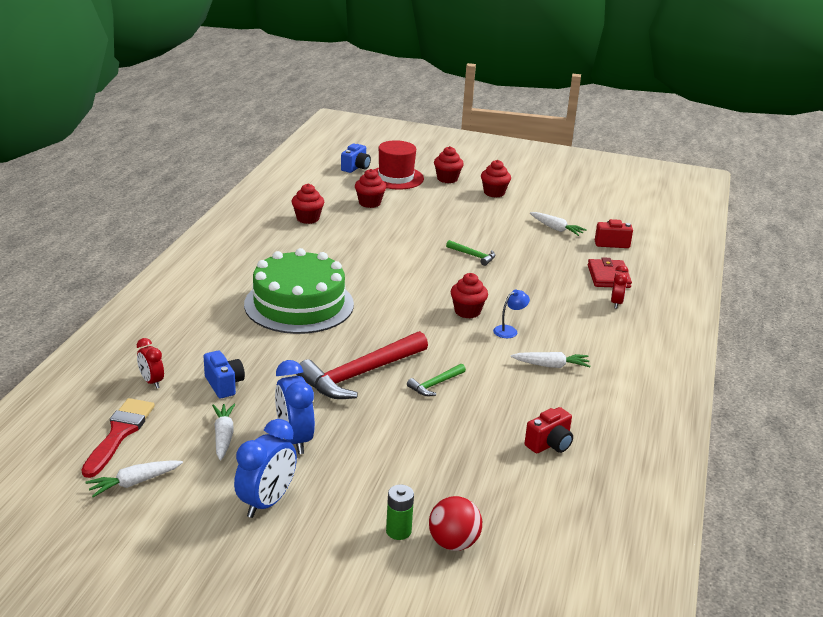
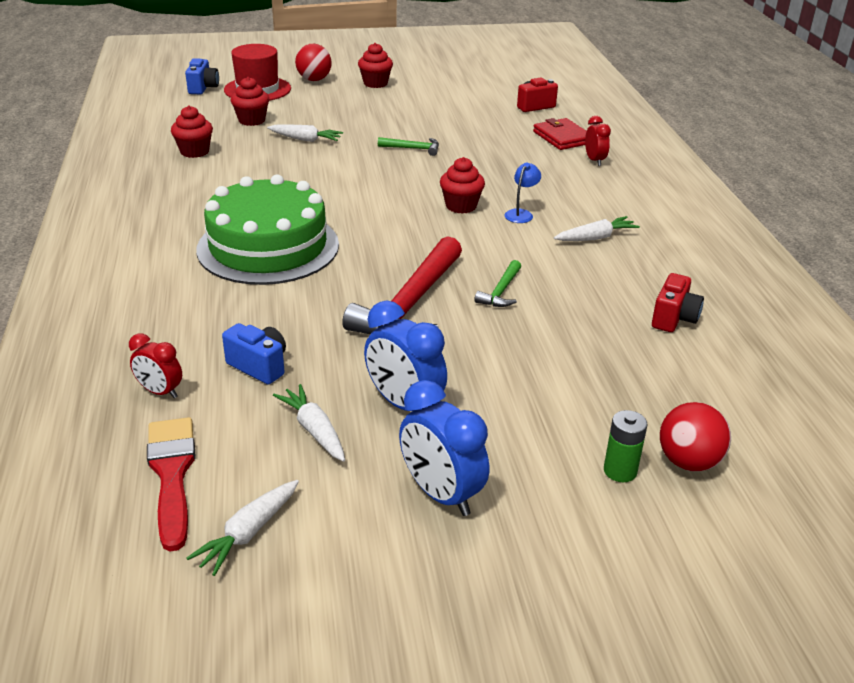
camera: 25 degrees left, 5 degrees up
blue clock [234,419,297,518] -> blue clock turned 135 degrees clockwise [399,380,489,516]
red cupcake [434,146,464,183] -> red ball [295,44,332,81]
white carrot [530,212,587,236] -> white carrot moved to [267,124,343,142]

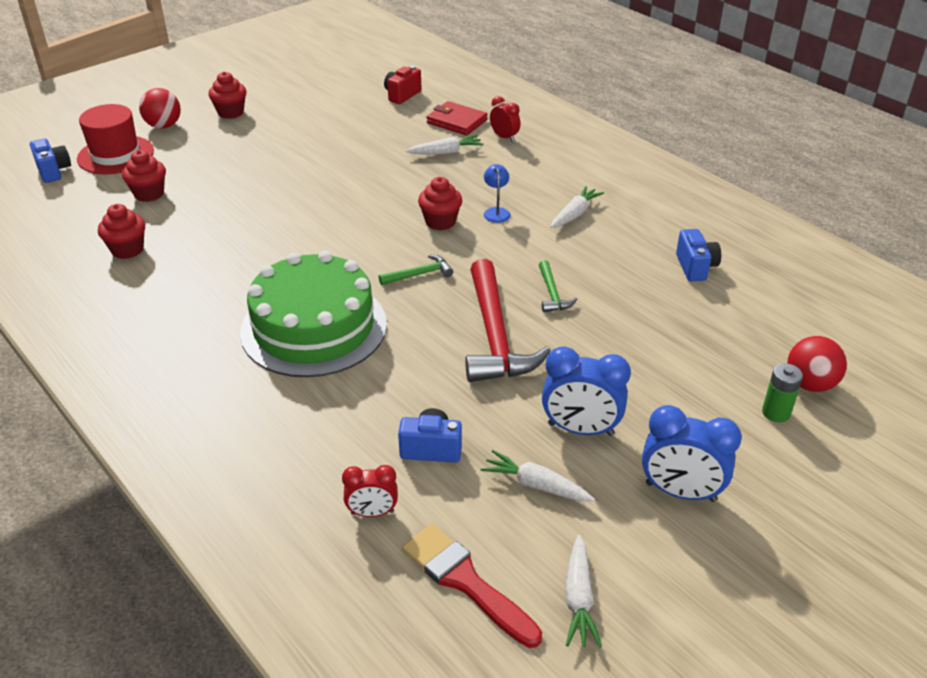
camera: 30 degrees left, 5 degrees up
white carrot [267,124,343,142] -> white carrot moved to [406,135,484,155]
green hammer [378,137,439,156] -> green hammer moved to [379,255,453,285]
red camera [652,273,704,332] -> blue camera [676,229,721,281]

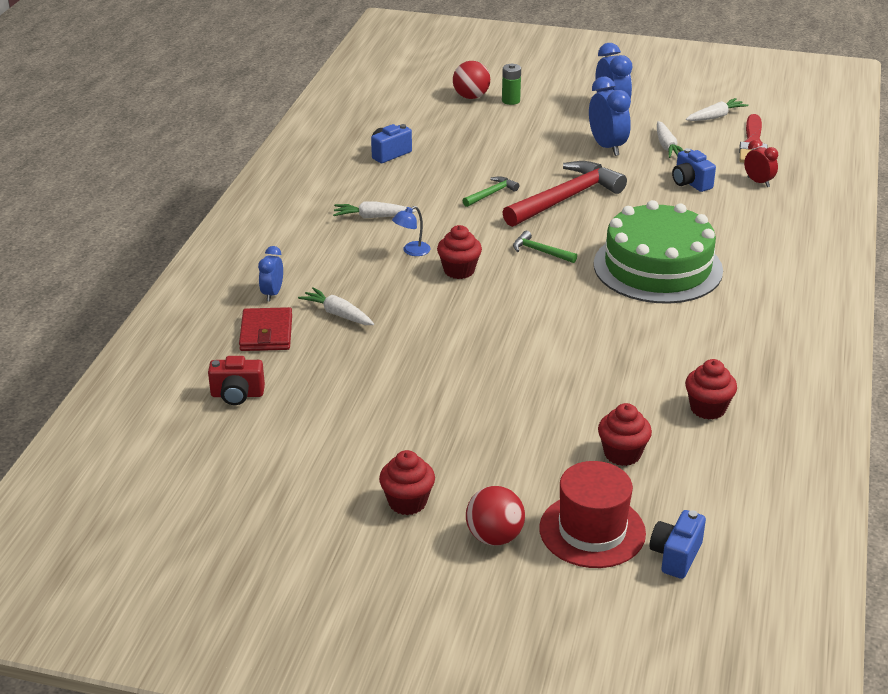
camera: 125 degrees left, 5 degrees down
red clock [490,96,521,142] -> blue clock [258,246,283,301]

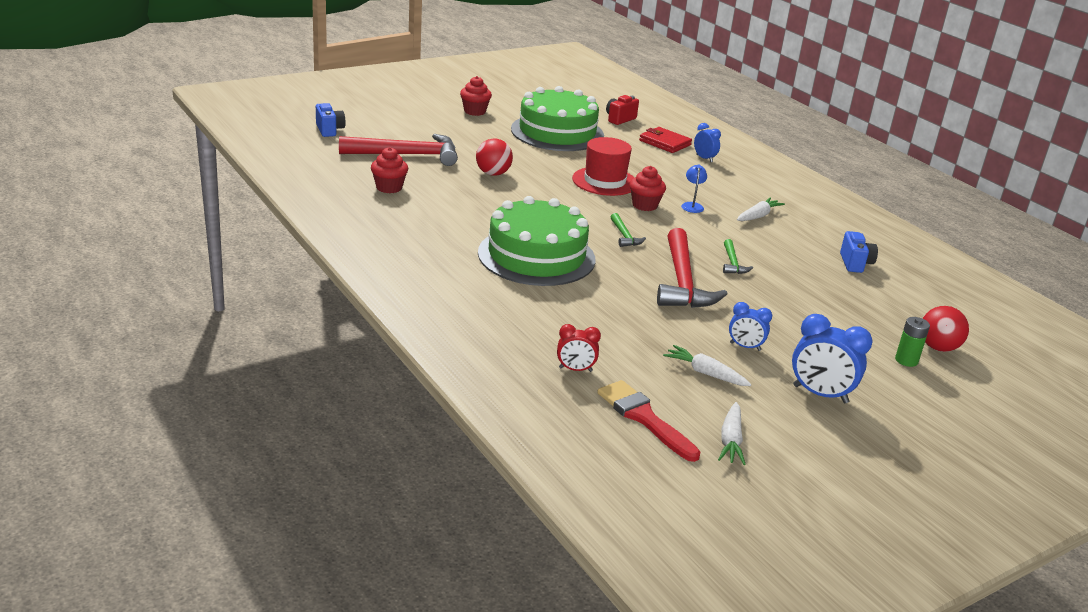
camera: 130 degrees right, 5 degrees down
white carrot [298,287,374,325] -> none
red ball [466,486,525,545] -> red ball moved to [476,138,513,176]
green hammer [513,231,577,263] -> green hammer turned 90 degrees clockwise [611,213,646,247]
red hat [539,461,646,568] -> red hat moved to [572,137,635,196]
blue clock [589,77,631,156] -> blue clock [729,302,772,351], size x0.60
red cupcake [598,403,652,466] -> red hammer [339,134,458,166]
blue camera [672,148,716,192] -> none
none -> green cake [511,86,604,151]

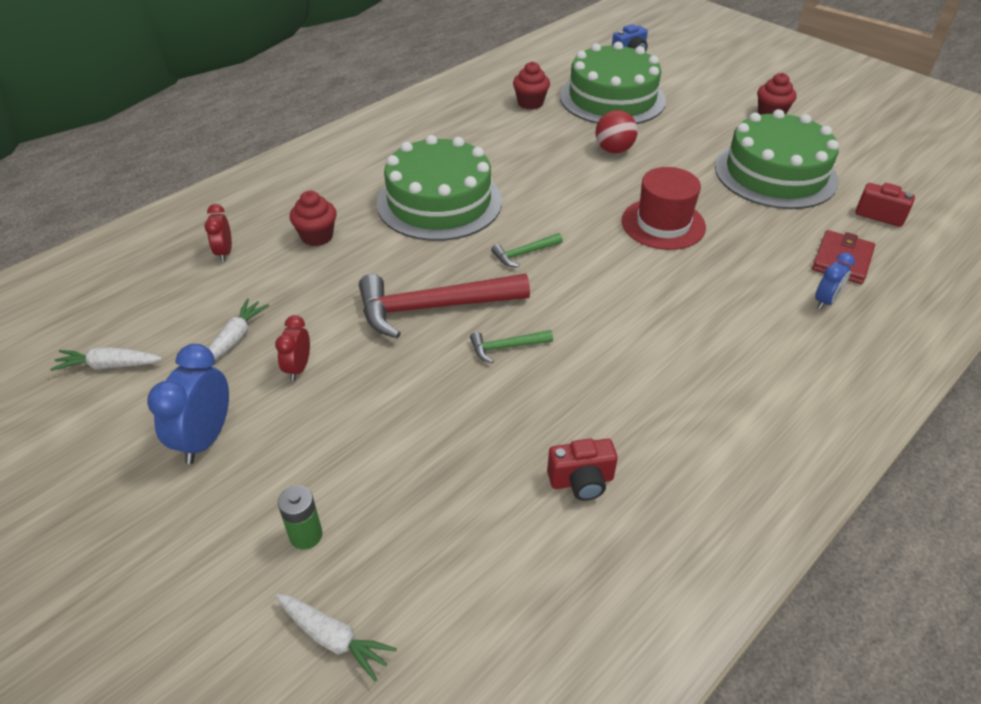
camera: 80 degrees right, 15 degrees up
red hammer [339,134,458,166] -> green cake [560,42,666,124]
red brush [597,380,700,462] -> none
red cupcake [630,166,666,211] -> red cupcake moved to [290,191,337,246]
blue lamp [681,165,707,213] -> none
blue clock [729,302,772,351] -> red clock [275,315,310,381]
white carrot [737,198,785,221] -> white carrot moved to [275,594,397,681]
blue camera [840,231,878,273] -> red camera [547,438,618,501]
red ball [923,306,969,352] -> none

